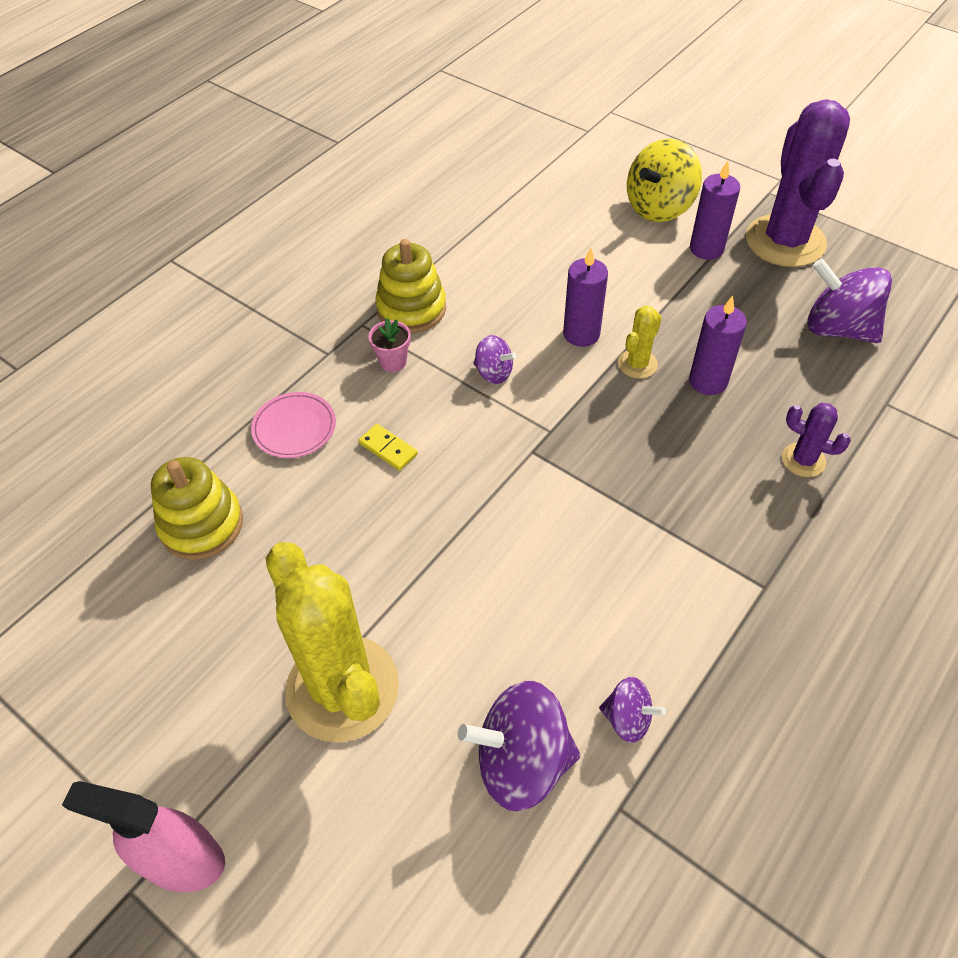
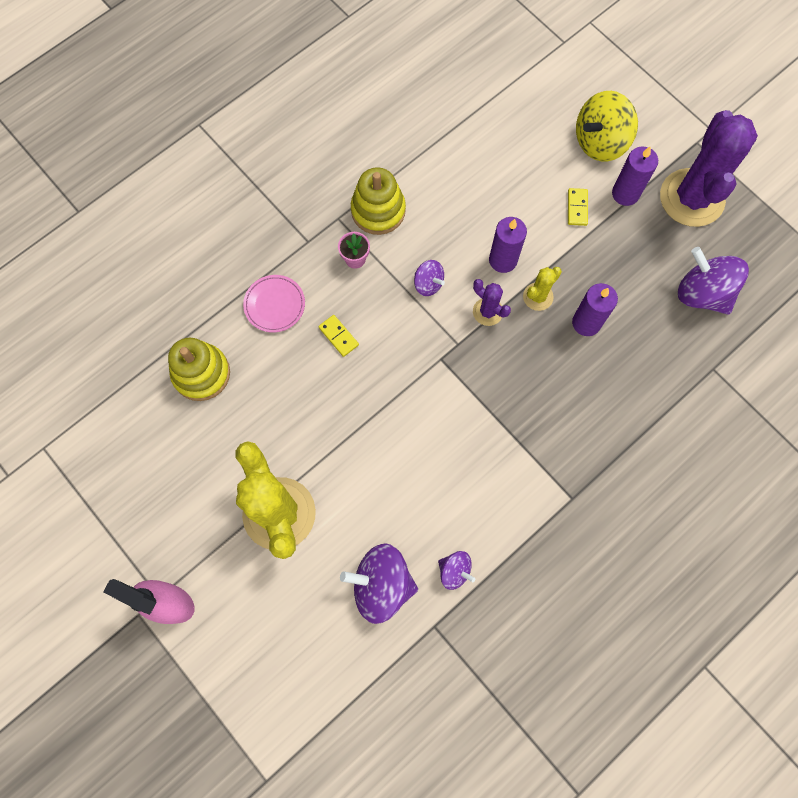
camera: 10 degrees right, 20 degrees up
purple cactus [782,403,851,477] -> purple cactus moved to [473,279,511,326]
none -> yellow domino [568,188,588,226]

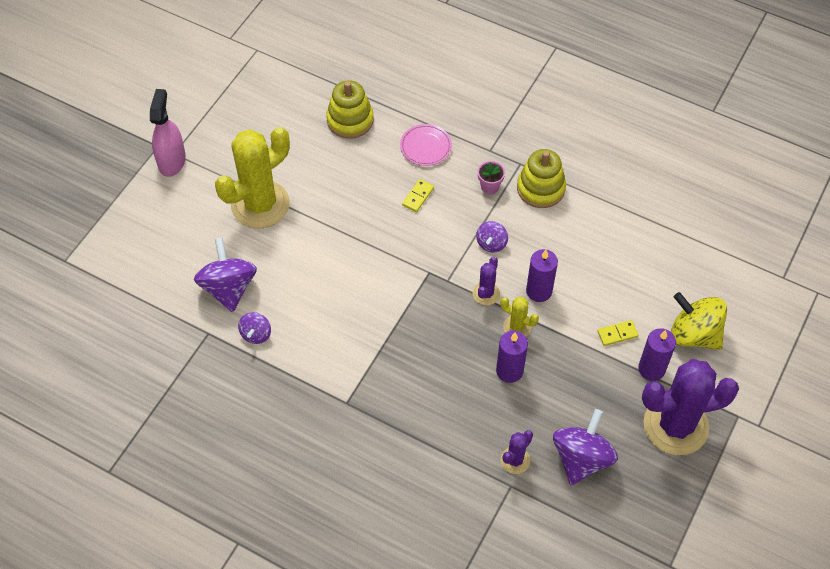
camera: 70 degrees right, 15 degrees down
none -> purple cactus [501,430,533,474]

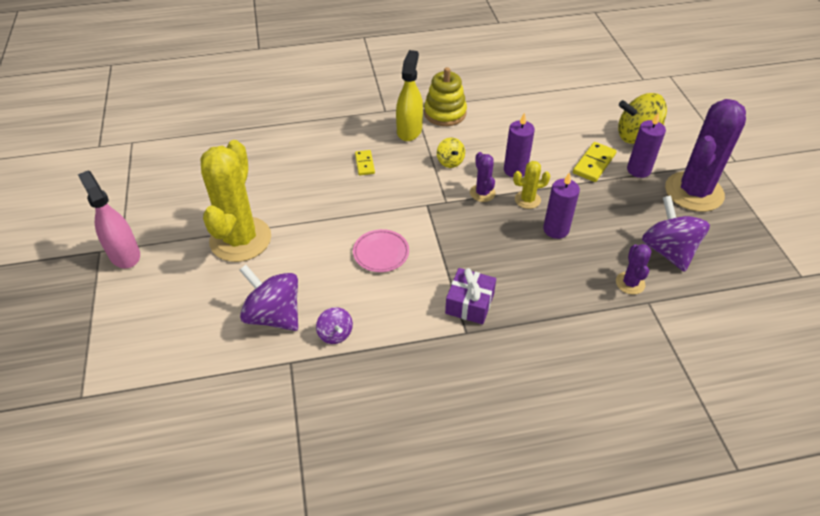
camera: 40 degrees left, 10 degrees down
yellow stacking toy [326,81,373,139] -> none
pink plate [400,124,452,166] -> pink plate moved to [353,229,409,272]
purple spinning top [476,221,508,252] -> yellow spinning top [437,137,465,168]
pink flower pot [478,161,505,194] -> yellow spray bottle [396,50,423,141]
yellow domino [597,320,639,346] -> yellow domino [573,142,617,182], size x1.55
none -> purple gift [445,268,496,324]

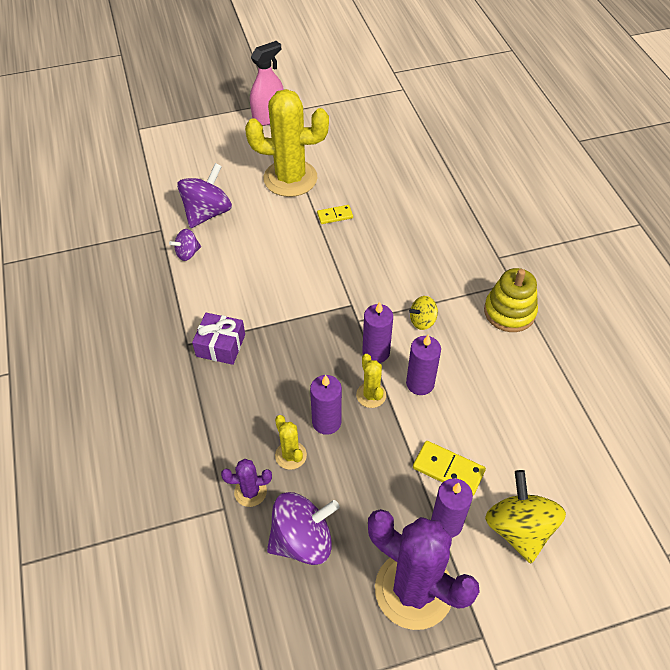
camera: 85 degrees right, 5 degrees up
pink plate [353,229,409,272] -> none
yellow domino [355,150,375,175] -> yellow domino moved to [317,205,353,224]
yellow spray bottle [396,50,423,141] -> none
purple cactus [470,152,496,202] -> purple candle [362,302,393,363]
none -> yellow cactus [275,415,307,470]

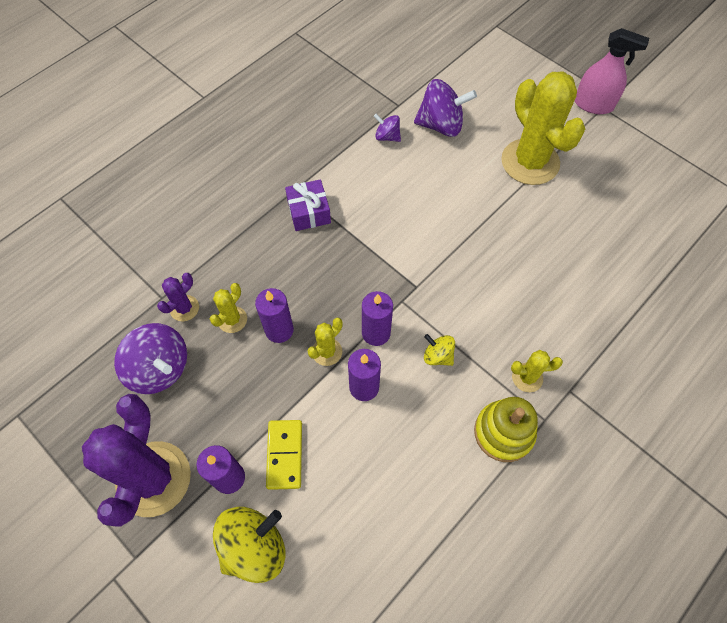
camera: 60 degrees right, 10 degrees up
purple cactus [221,459,272,507] -> purple cactus turned 75 degrees clockwise [157,273,199,321]
yellow domino [317,205,353,224] -> none
none -> yellow cactus [511,350,563,392]

